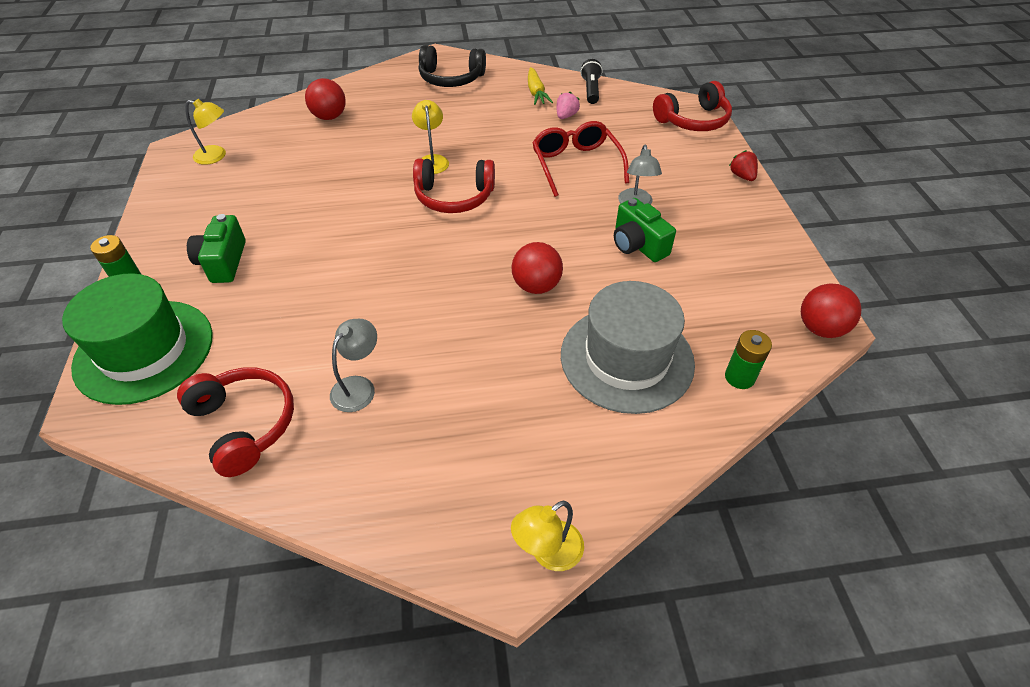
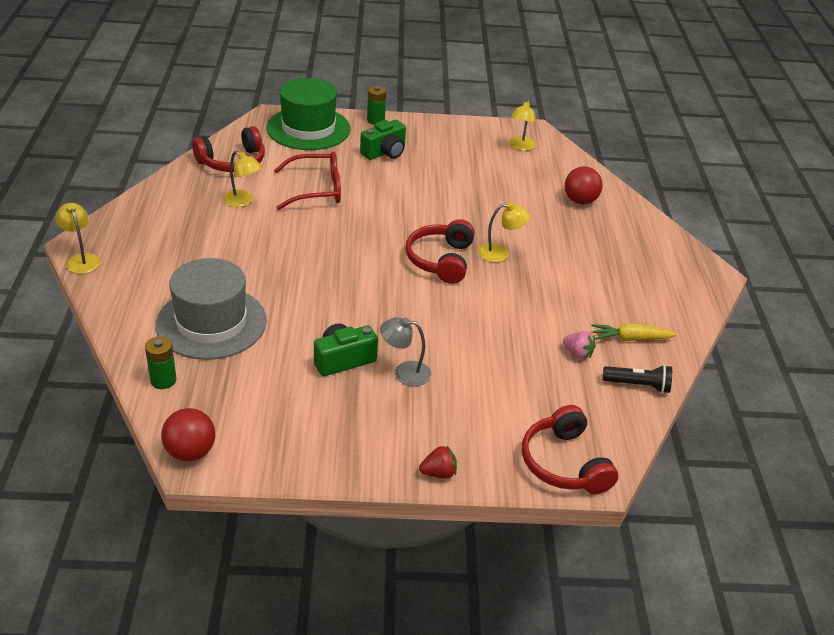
camera: 95 degrees right, 10 degrees down
green camera [187,214,246,283] -> green camera turned 135 degrees clockwise [360,120,406,160]
grey lamp [330,319,377,412] -> yellow lamp [223,151,262,207]
black headphones [419,45,486,87] -> none
red ball [511,242,563,294] -> none
red glasses [532,121,629,197] -> red glasses moved to [274,151,341,210]

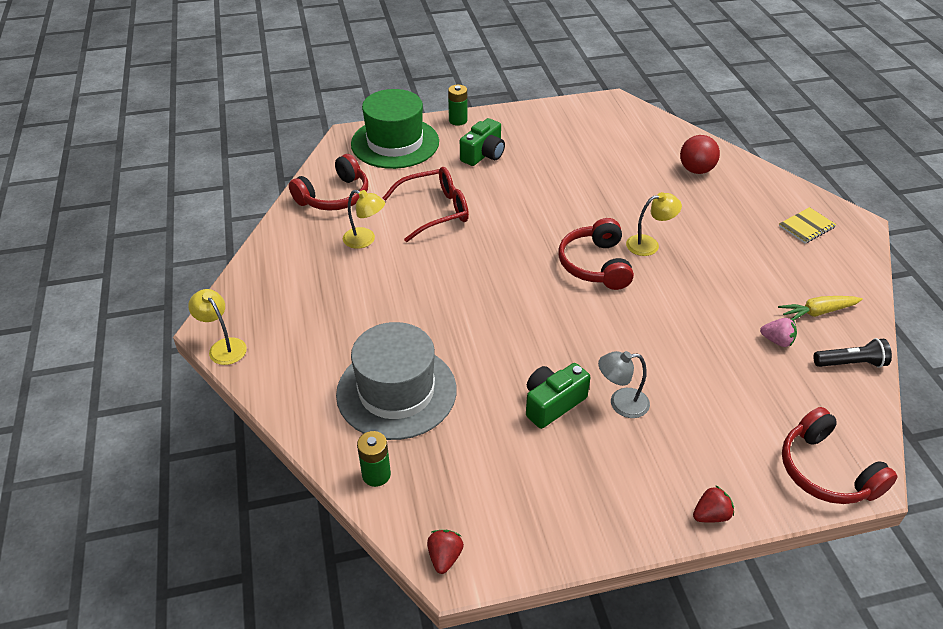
camera: 10 degrees left, 5 degrees up
red ball [161,408,215,461] -> red strawberry [427,530,464,574]
yellow lamp [509,99,536,151] -> none
none -> yellow notebook [779,207,837,244]

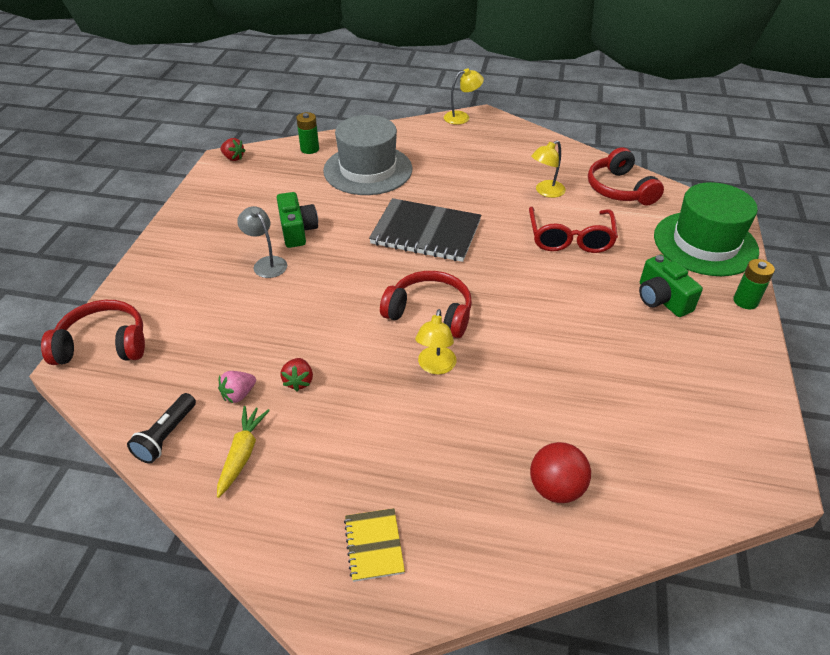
camera: 115 degrees right, 0 degrees up
grey lamp [598,351,650,418] -> grey lamp turned 60 degrees counterclockwise [237,206,287,278]
red strawberry [693,485,734,523] -> red strawberry moved to [280,358,313,391]
none -> black notebook [369,198,481,262]

